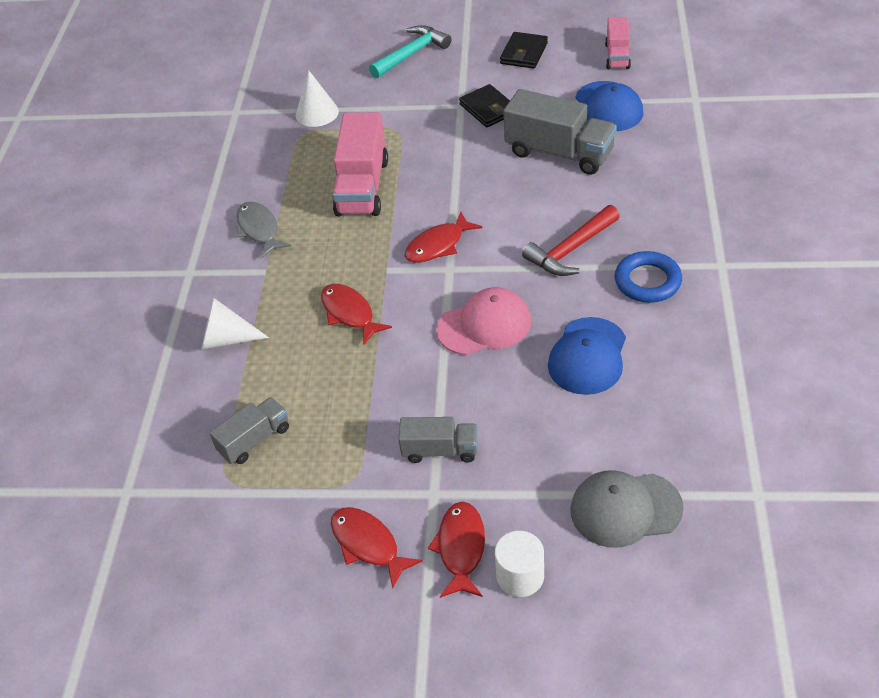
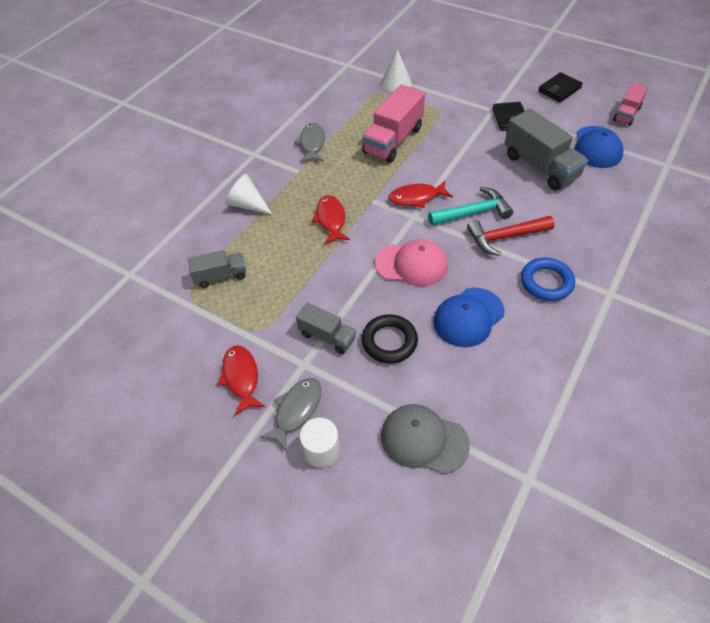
camera: 25 degrees right, 5 degrees up
turquoise hammer [369,25,451,78] -> turquoise hammer moved to [428,187,513,225]
red fish [428,502,485,598] -> grey fish [259,378,322,451]
none -> black ring [362,314,418,363]

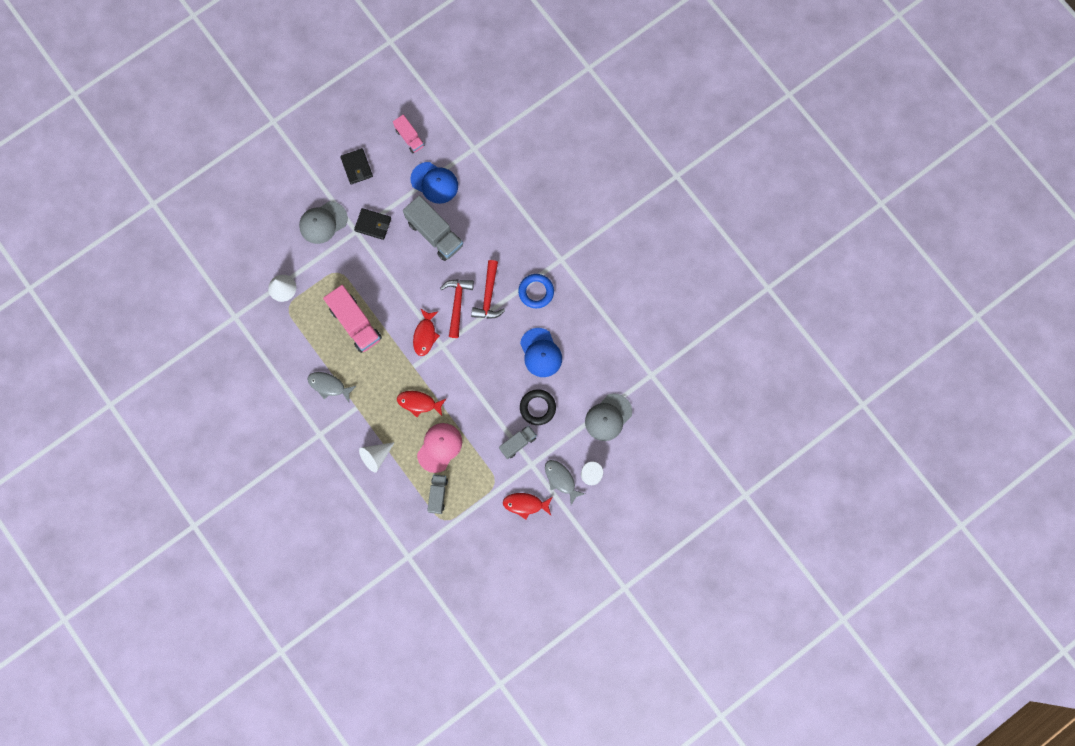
camera: 70 degrees left, 25 degrees up
pink cap [375,239,448,287] -> pink cap moved to [417,423,462,473]
turquoise hammer [428,187,513,225] -> red hammer [440,279,474,338]
grey truck [505,109,588,190] -> grey truck turned 60 degrees clockwise [403,195,463,261]
none -> grey cap [299,201,348,244]

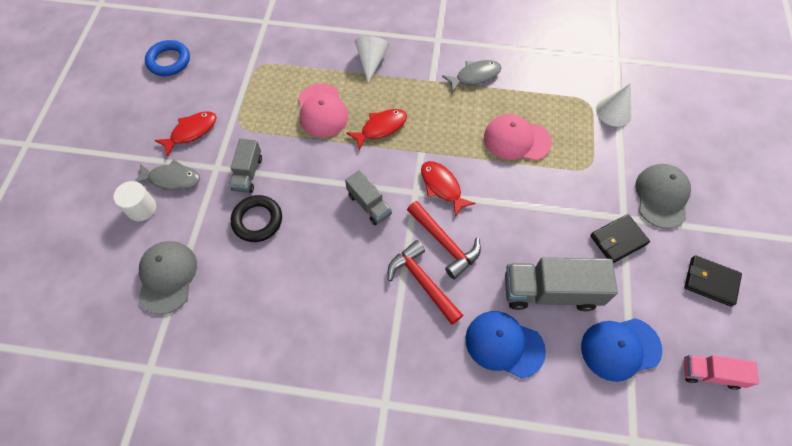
camera: 135 degrees right, 15 degrees down
pink truck [323,285,382,353] -> pink cap [484,114,552,161]
grey truck [427,475,448,514] -> grey truck moved to [345,170,392,225]
blue ring [518,274,554,308] -> blue ring moved to [145,40,190,76]
blue cap [520,328,562,377] -> blue cap moved to [466,311,546,378]

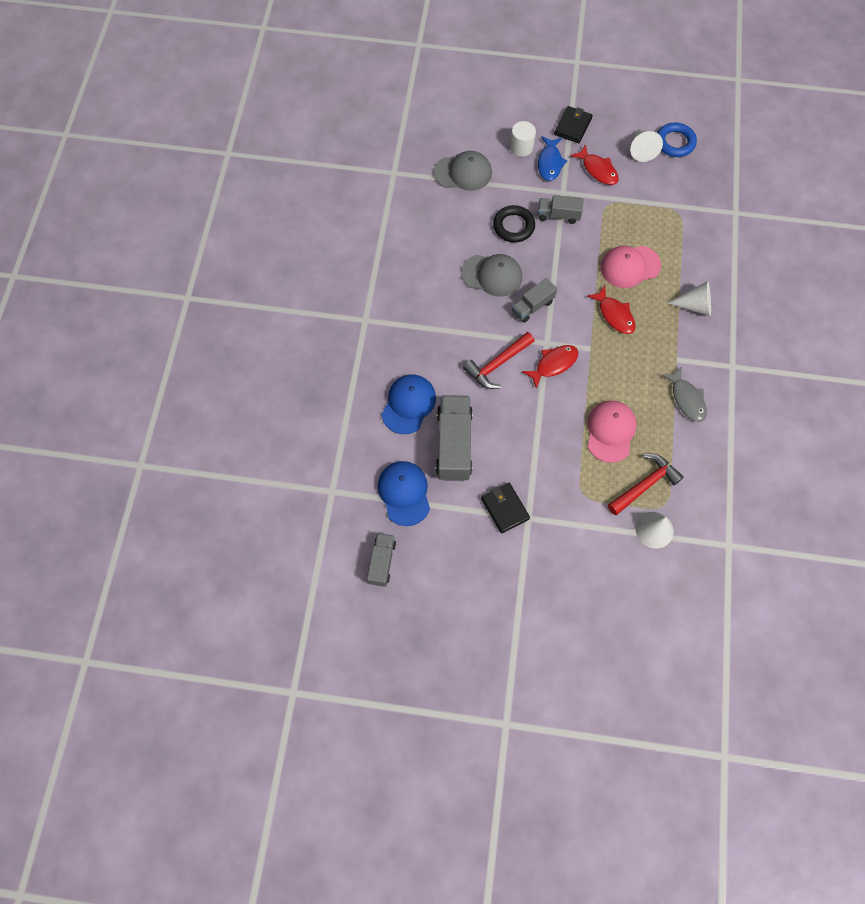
camera: 90 degrees right, 5 degrees up
grey fish [135,160,200,190] -> blue fish [538,136,568,181]
red hammer [388,240,463,325] -> red hammer moved to [608,454,684,515]
grey cap [635,164,691,229] -> grey cap moved to [461,254,522,297]
black wallet [684,255,742,307] -> black wallet moved to [554,106,593,143]
pink truck [684,355,759,390] -> grey truck [367,533,396,587]
none -> white cone [630,129,663,162]

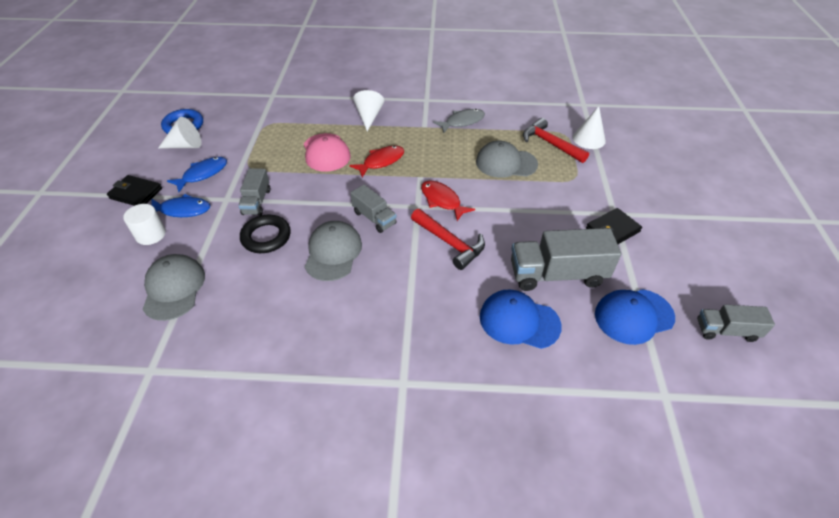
camera: 95 degrees left, 20 degrees down
red fish [570,144,619,185] -> blue fish [167,157,227,192]
pink cap [587,401,636,463] -> grey cap [476,140,538,178]

